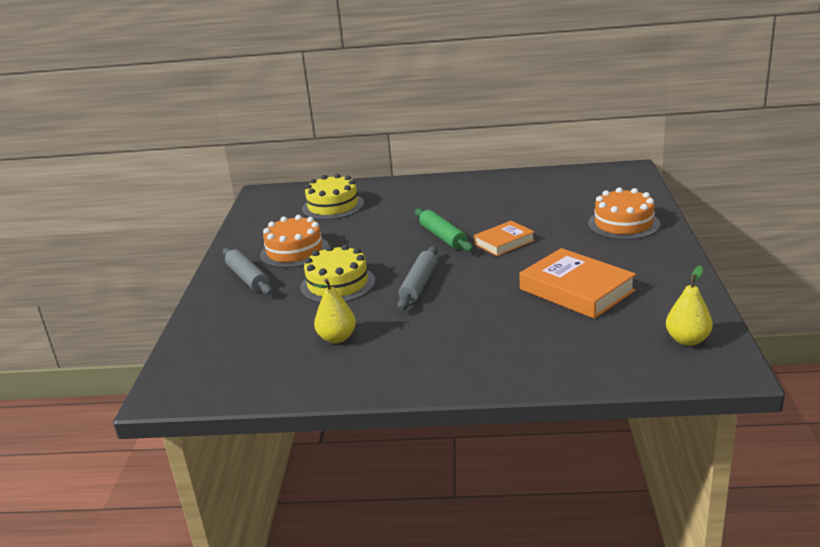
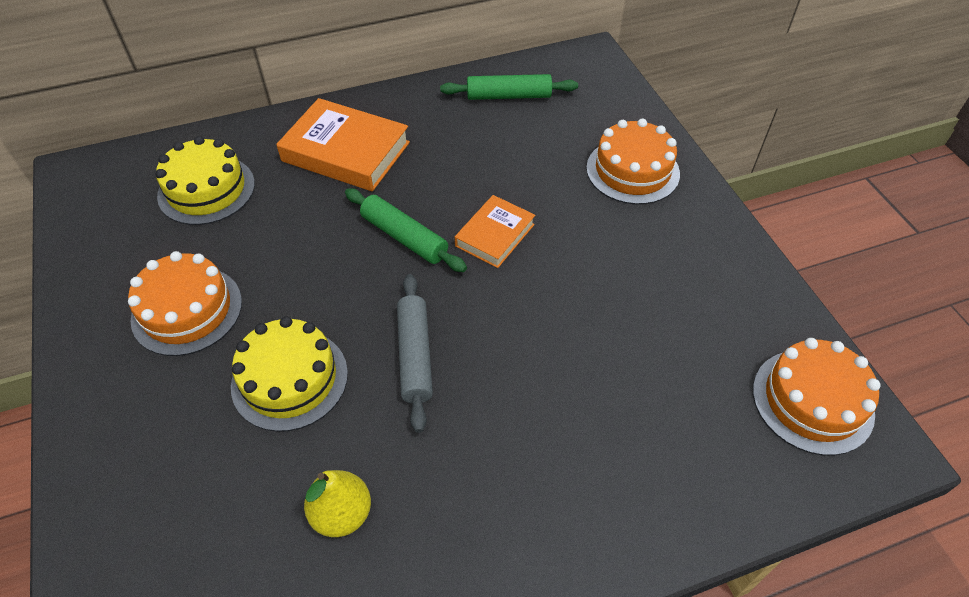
camera: 25 degrees left, 25 degrees up
grey rolling pin [223,247,272,295] -> none
orange book [519,248,636,319] -> orange book moved to [276,98,410,192]
yellow pear [666,265,713,346] -> orange cake [753,338,881,456]
none -> green rolling pin [440,74,578,100]

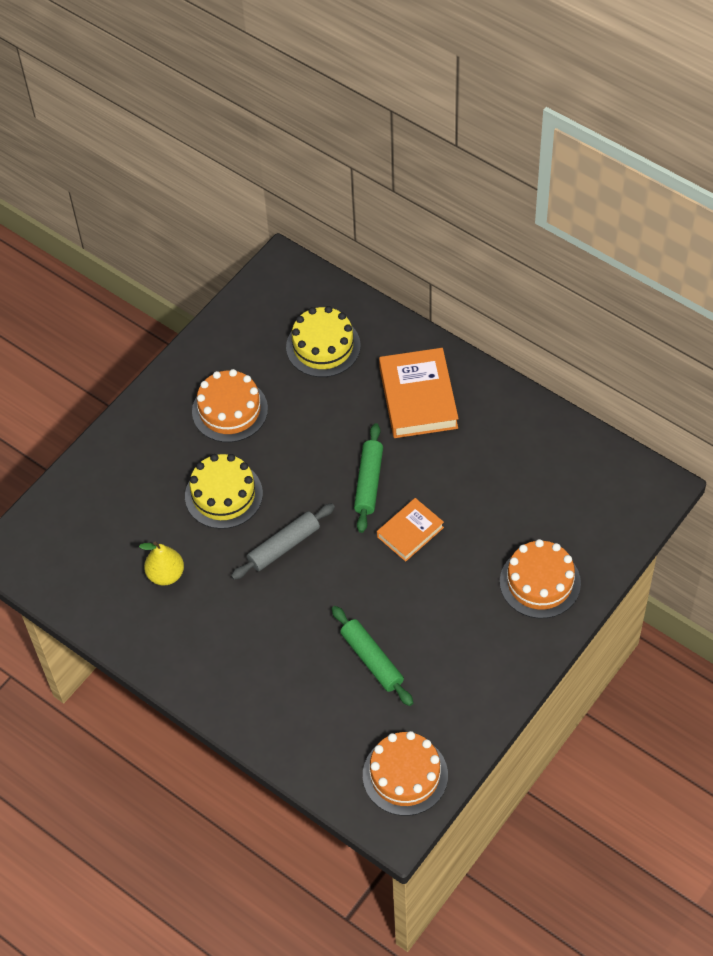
camera: 60 degrees right, 5 degrees up
green rolling pin [440,74,578,100] -> green rolling pin moved to [332,606,413,706]
orange book [455,195,535,268] -> orange book turned 45 degrees counterclockwise [377,498,444,562]

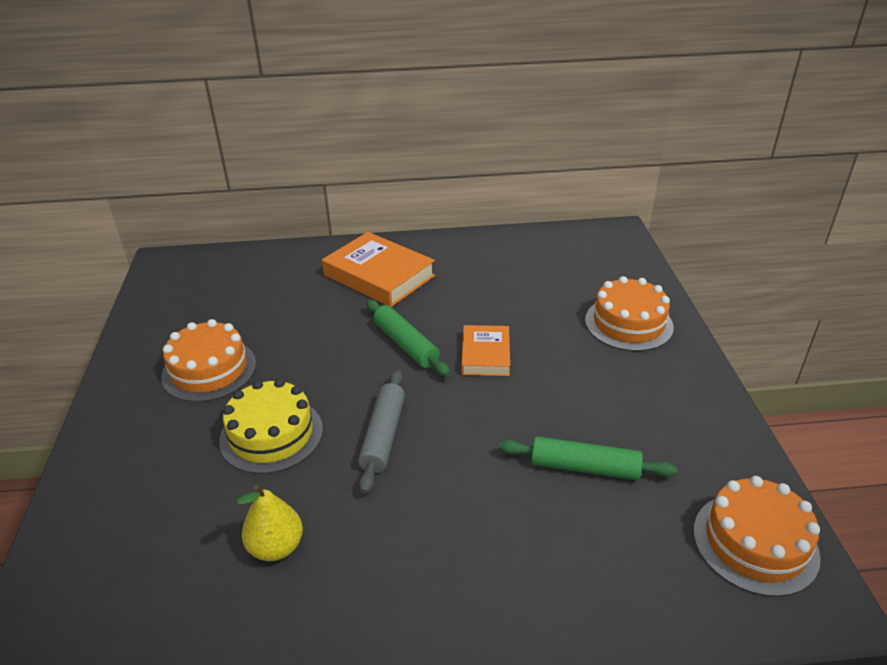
camera: 45 degrees left, 20 degrees down
yellow cake [286,306,361,377] -> none

